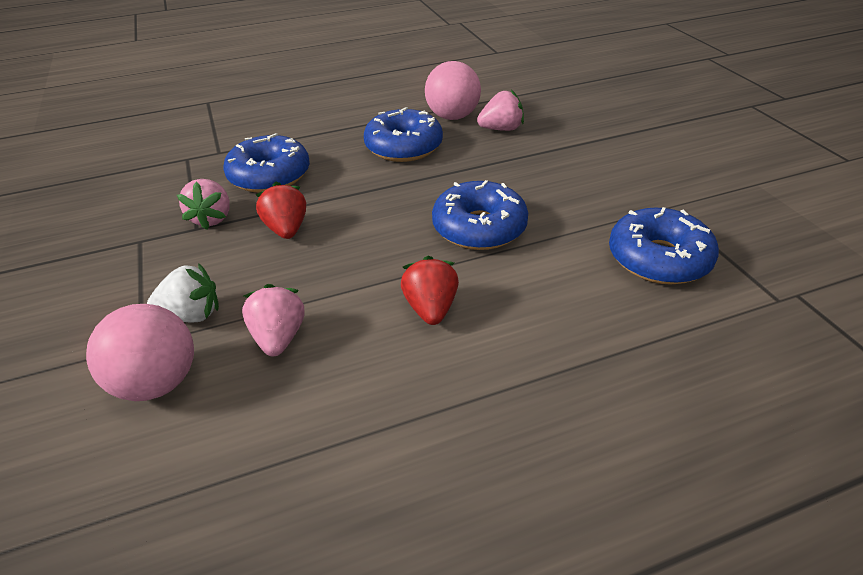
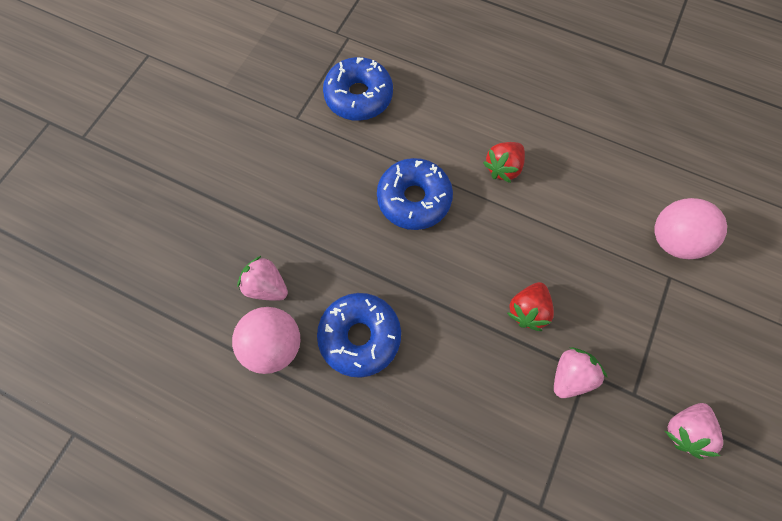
camera: 135 degrees left, 30 degrees up
white strawberry [147,263,219,323] -> none
blue donut [223,133,310,193] -> none
pink strawberry [242,284,304,356] -> pink strawberry moved to [665,403,723,459]

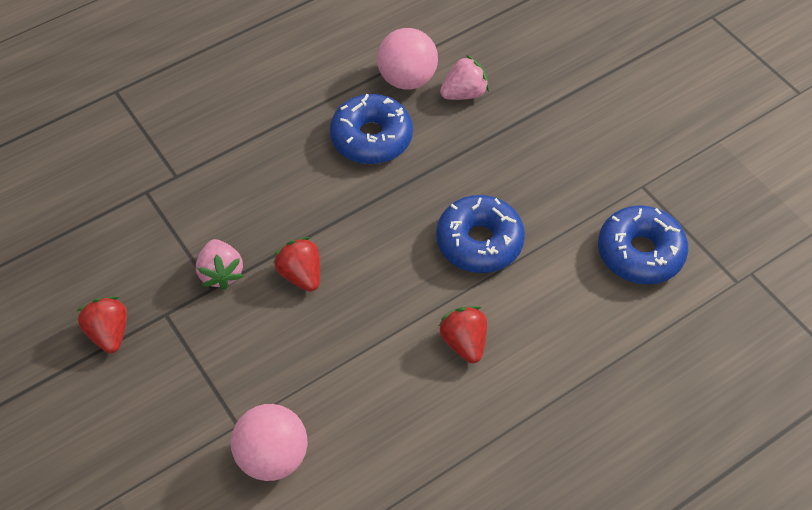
camera: 120 degrees right, 15 degrees down
pink strawberry [665,403,723,459] -> red strawberry [77,297,127,353]

